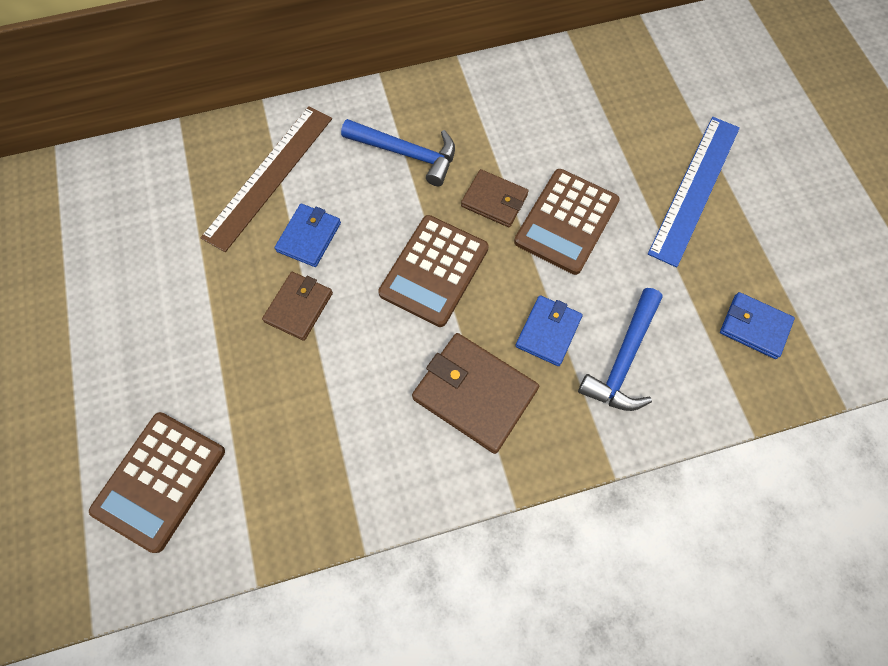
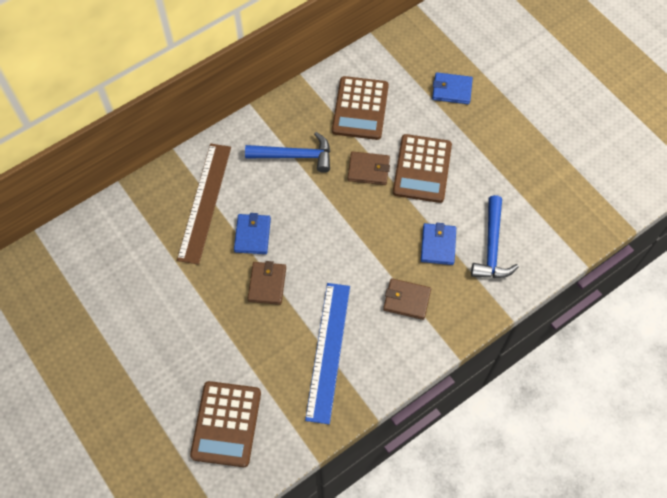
camera: 20 degrees left, 5 degrees down
brown calculator [378,215,489,327] -> brown calculator moved to [332,76,389,140]
brown wallet [412,333,539,454] -> brown wallet [383,278,431,320], size x0.62
blue ruler [648,117,740,267] -> blue ruler moved to [305,283,350,424]
blue wallet [720,292,795,359] -> blue wallet moved to [432,72,473,104]

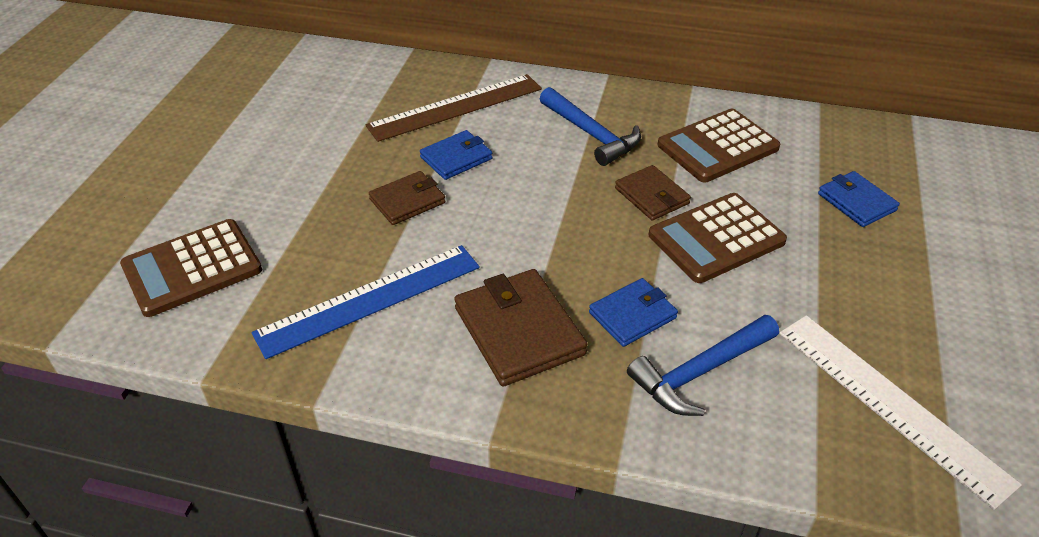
camera: 50 degrees right, 20 degrees down
brown wallet [383,278,431,320] -> brown wallet [454,269,587,386], size x1.62
none -> white ruler [779,315,1022,510]

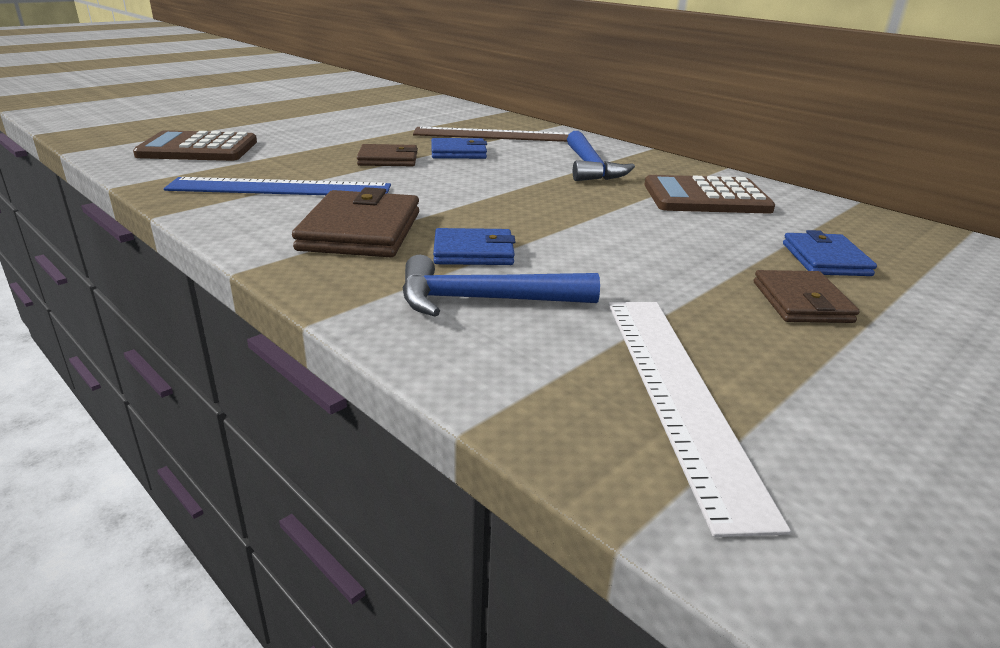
camera: 30 degrees right, 15 degrees down
brown wallet [615,165,691,220] -> brown wallet moved to [754,270,860,323]
brown calculator [649,193,787,283] -> none

